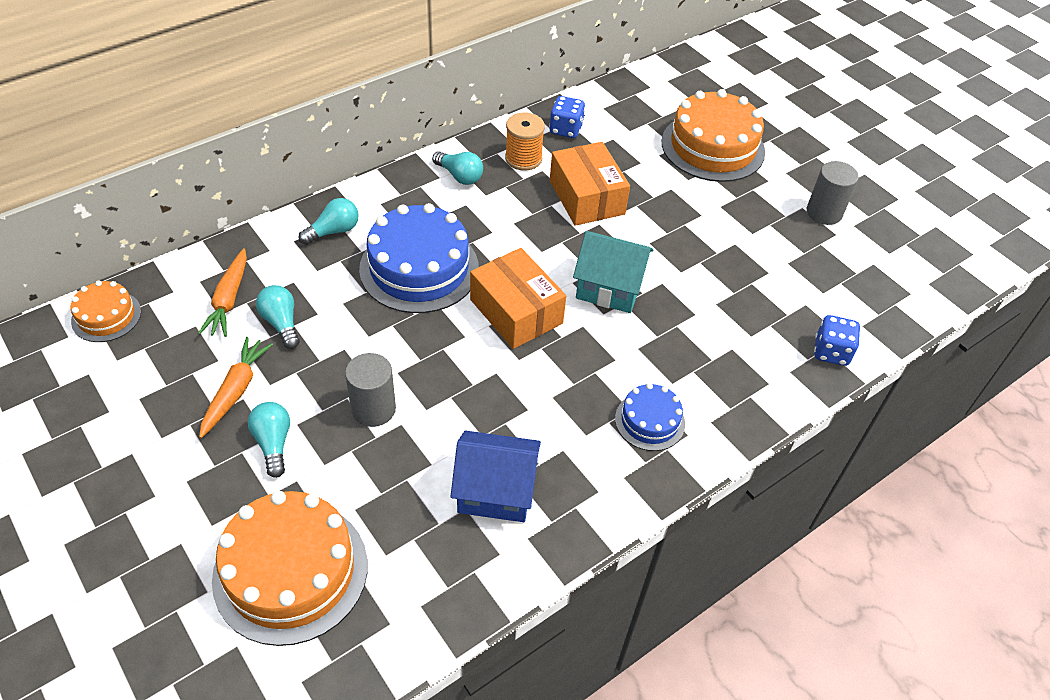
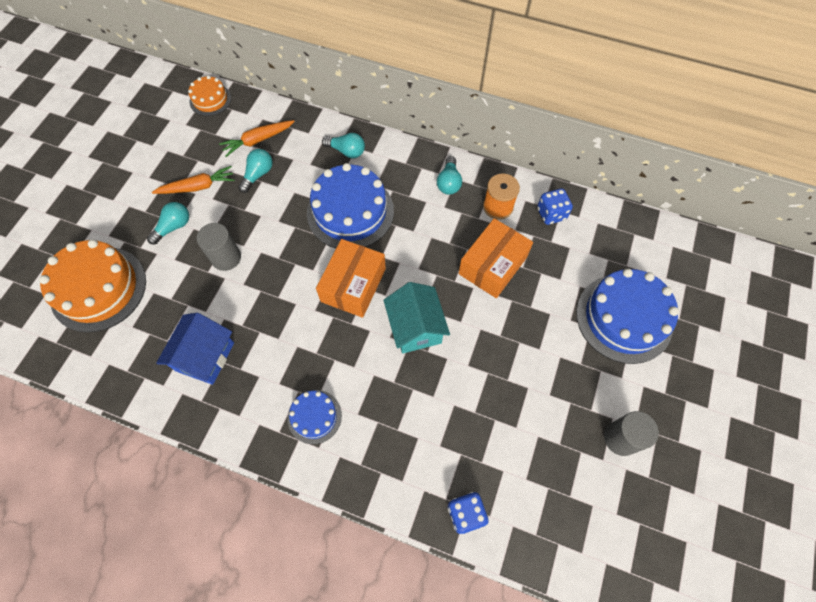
camera: 60 degrees right, 15 degrees up
blue house [450,431,541,522] -> blue house turned 45 degrees clockwise [156,313,234,385]
orange cake [662,89,765,182] -> blue cake [576,268,679,364]

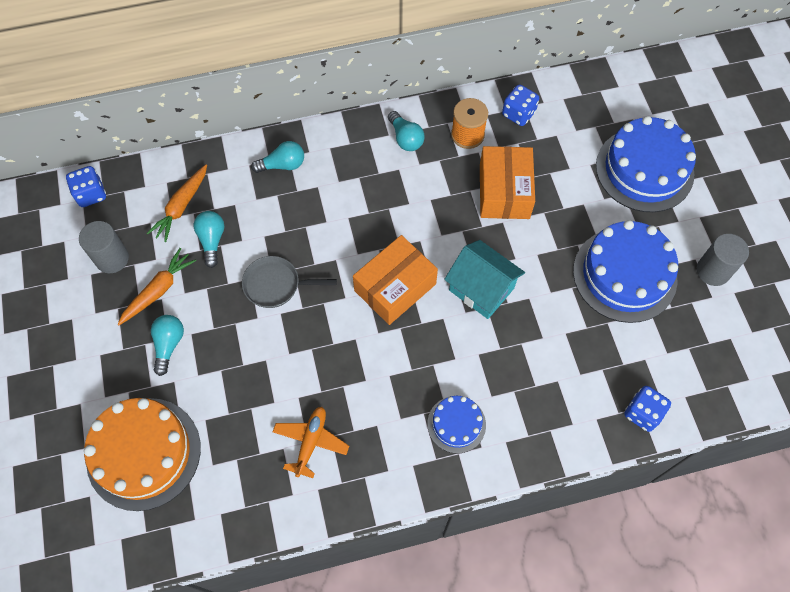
camera: 35 degrees left, 0 degrees up
blue house [156,313,234,385] -> orange plane [273,407,349,478]
orange cake [188,75,231,116] -> blue dice [66,166,106,207]
grey cylinder [197,223,241,271] -> grey cylinder moved to [79,221,129,273]
blue cake [307,163,394,248] -> blue cake moved to [573,220,678,323]
orange box [316,239,386,318] -> orange box turned 60 degrees clockwise [353,235,438,325]
none -> grey pan [242,256,337,308]

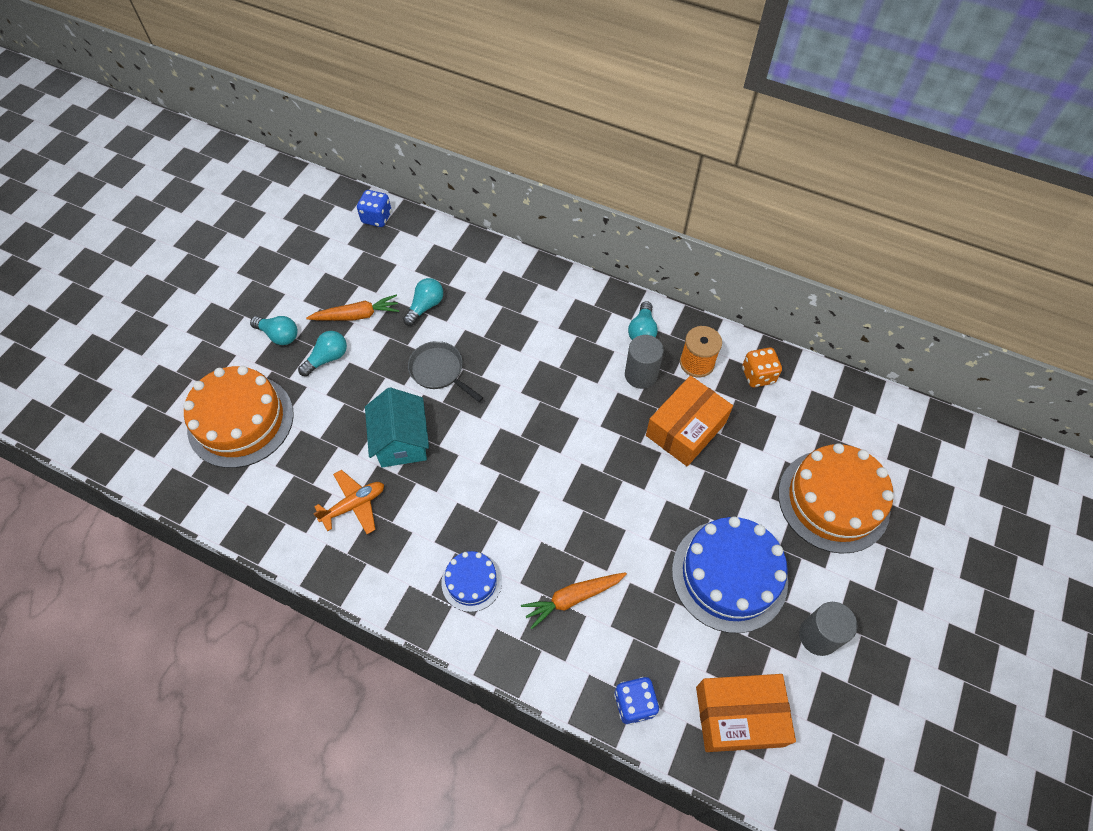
camera: 40 degrees right, 5 degrees down
grey cylinder [79,221,129,273] -> grey cylinder moved to [625,335,664,389]
orange carrot [147,164,207,242] -> orange carrot moved to [521,572,627,629]
turquoise light bulb [251,141,304,173] -> turquoise light bulb moved to [250,316,298,345]
orange box [353,235,438,325] -> orange box moved to [696,674,796,752]
turquoise house [444,240,525,319] -> turquoise house moved to [365,387,429,467]
blue dice [502,84,539,126] -> orange dice [742,347,782,387]
blue cake [596,116,696,212] -> orange cake [778,443,894,554]

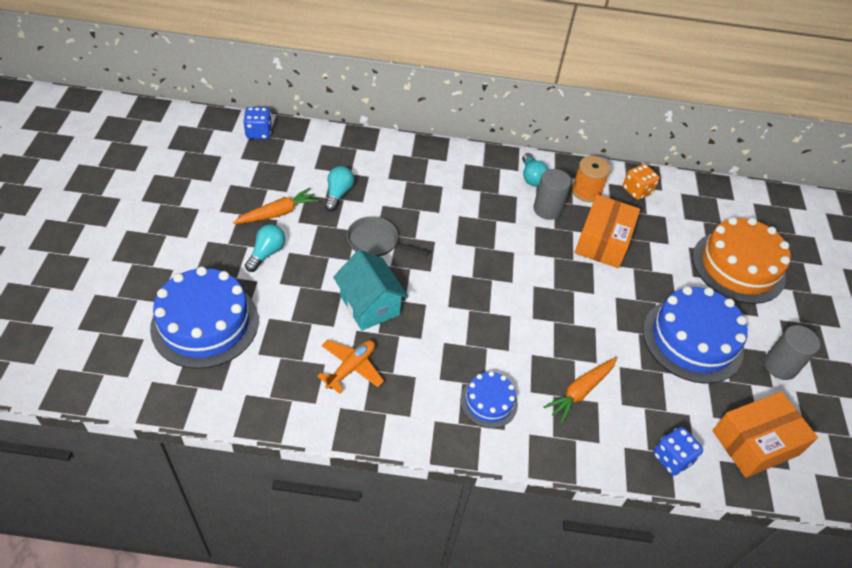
camera: 25 degrees left, 10 degrees down
orange cake [183,366,294,468] -> blue cake [150,267,259,369]
turquoise light bulb [250,316,298,345] -> none

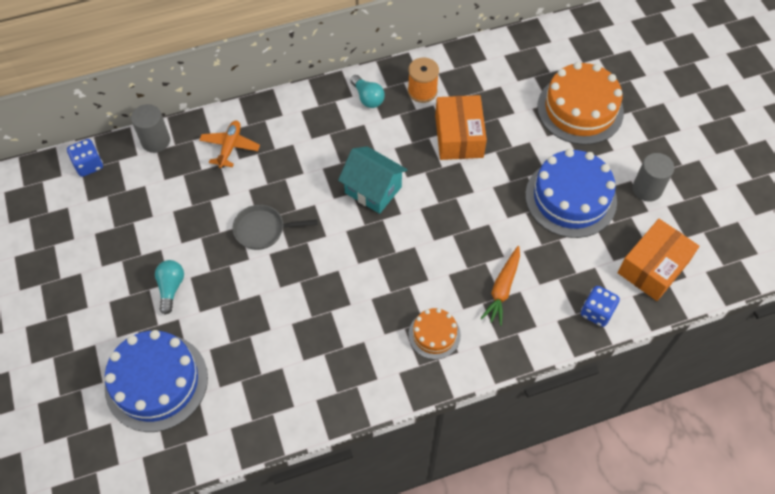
camera: 20 degrees left, 10 degrees up
orange carrot [233,188,319,224] -> none
orange plane [317,340,384,394] -> orange plane moved to [199,120,260,168]
turquoise light bulb [325,166,354,212] -> none
turquoise house [333,250,409,331] -> turquoise house moved to [338,146,407,214]
blue cake [461,371,518,428] -> orange cake [409,308,461,359]
grey cylinder [533,169,571,220] -> grey cylinder moved to [131,104,170,153]
orange dice [623,164,660,200] -> none

